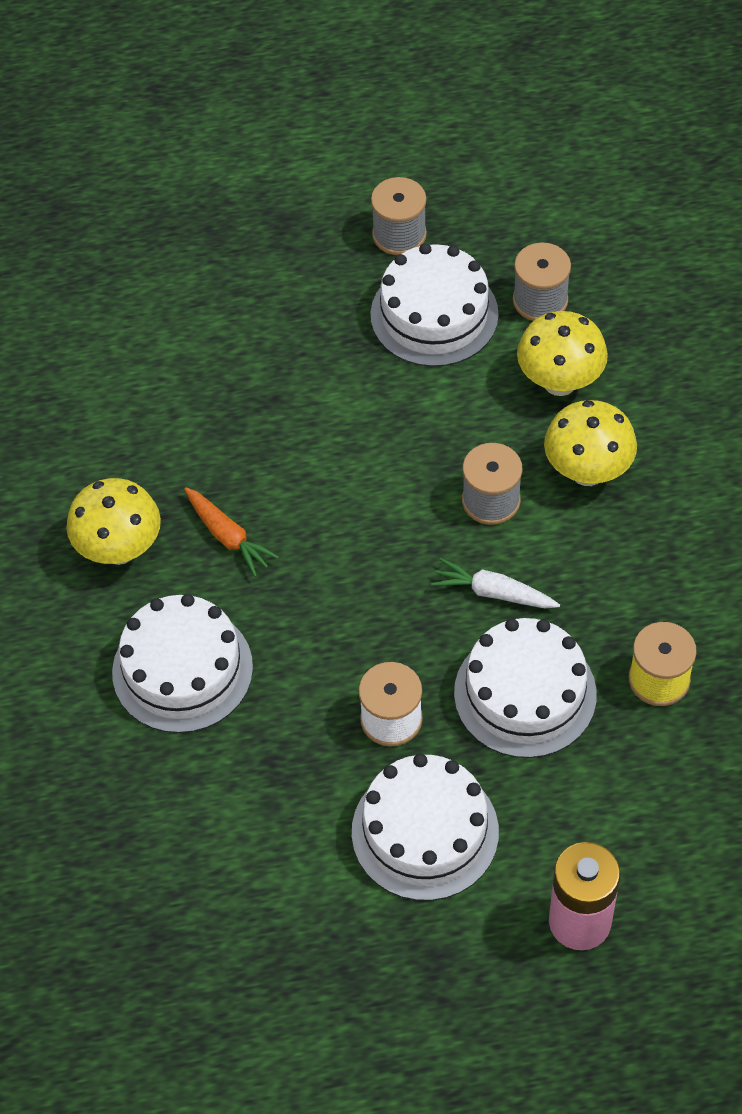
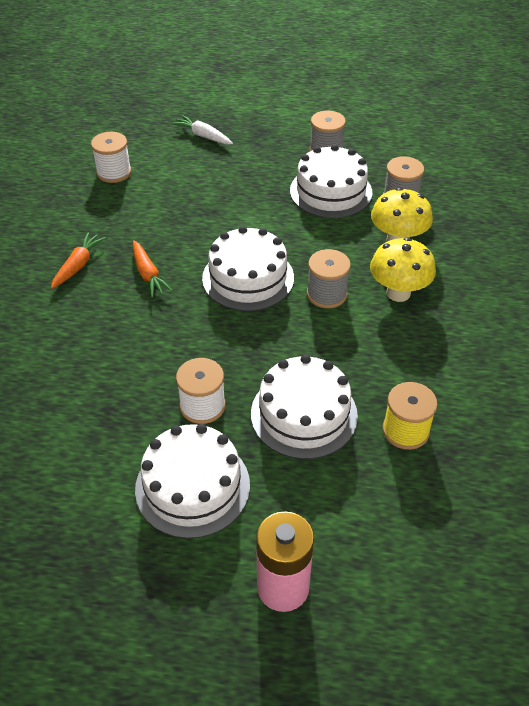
camera: 15 degrees right, 10 degrees down
yellow mushroom [66,478,161,565] -> orange carrot [51,232,106,289]
white cake [112,594,253,733] -> white cake moved to [202,226,294,311]
white carrot [431,558,560,608] -> white carrot moved to [171,115,233,144]
none -> white spool [91,132,132,183]

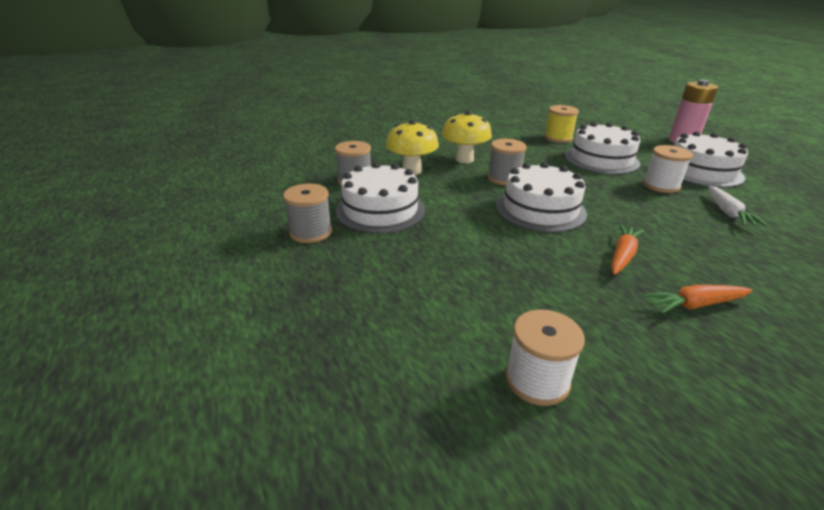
camera: 125 degrees left, 15 degrees down
white carrot [171,115,233,144] -> white carrot moved to [709,186,767,226]

